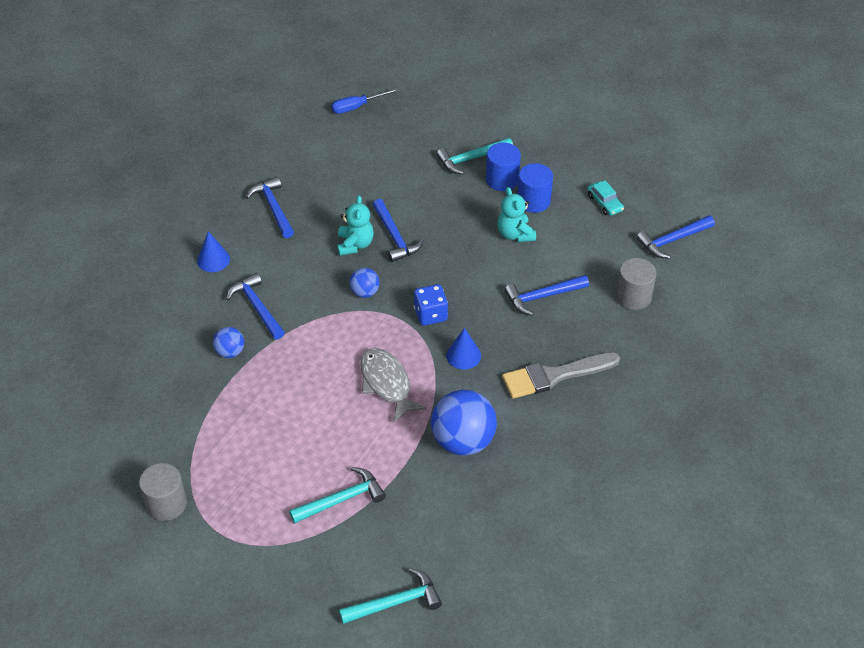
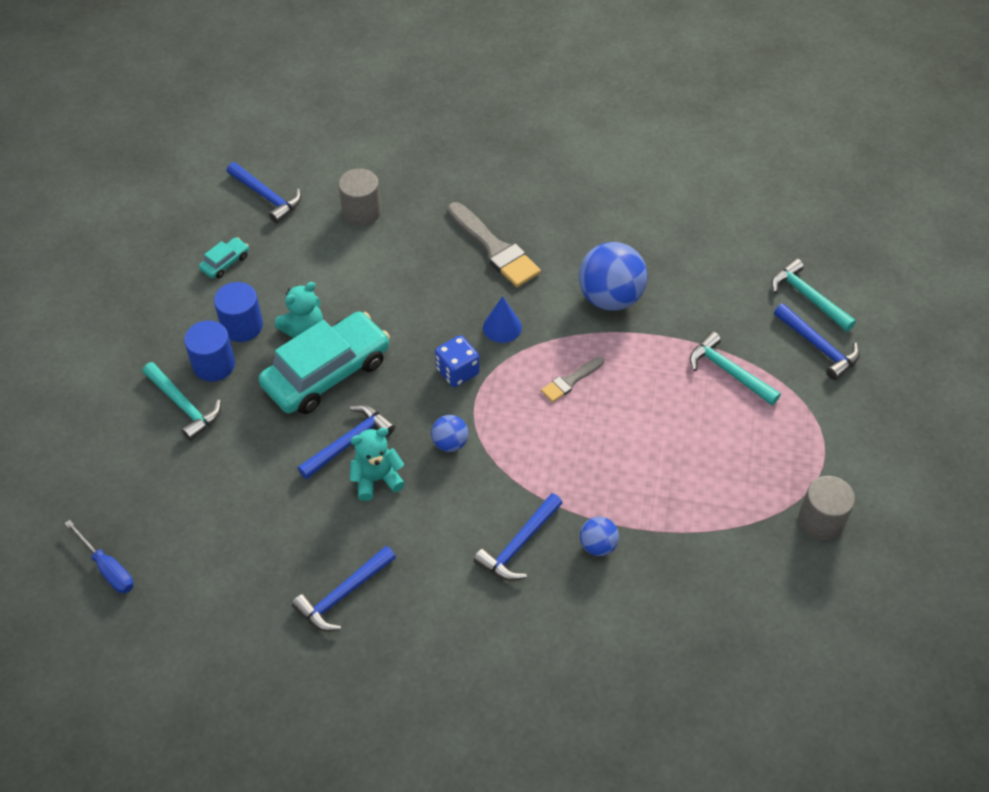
camera: 110 degrees left, 5 degrees up
blue cone [197,231,230,272] -> none
grey fish [360,348,427,423] -> grey brush [541,357,604,402]
blue hammer [504,275,589,316] -> blue hammer moved to [774,303,860,380]
none -> turquoise car [259,311,390,414]

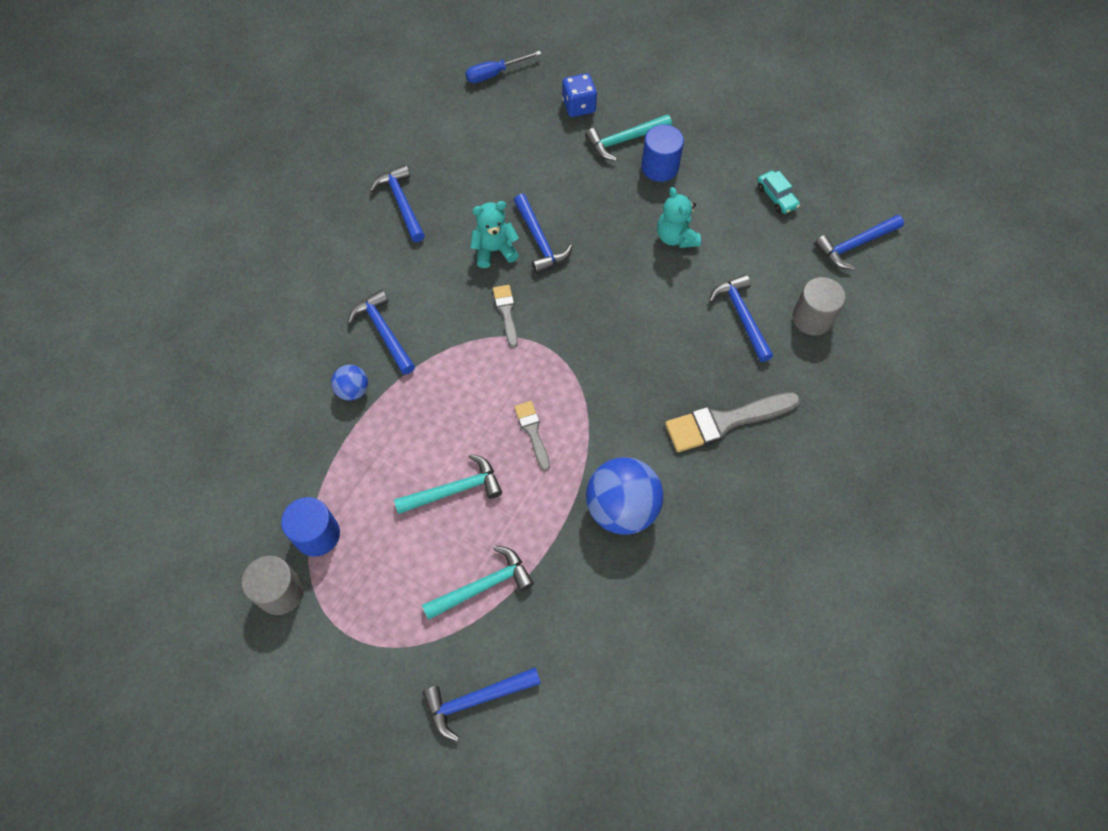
camera: 110 degrees right, 10 degrees up
blue cylinder [214,282,263,342] -> blue cylinder moved to [281,497,340,557]
turquoise car [259,311,390,414] -> none
turquoise teddy bear [350,428,405,501] -> turquoise teddy bear turned 105 degrees counterclockwise [471,201,519,268]
blue ball [431,415,468,452] -> grey brush [493,285,518,348]
blue dice [435,335,479,387] -> blue dice moved to [562,73,597,117]
blue cone [483,296,522,343] -> none
turquoise hammer [771,258,856,332] -> turquoise hammer moved to [394,454,502,514]
none -> blue hammer [709,275,773,362]

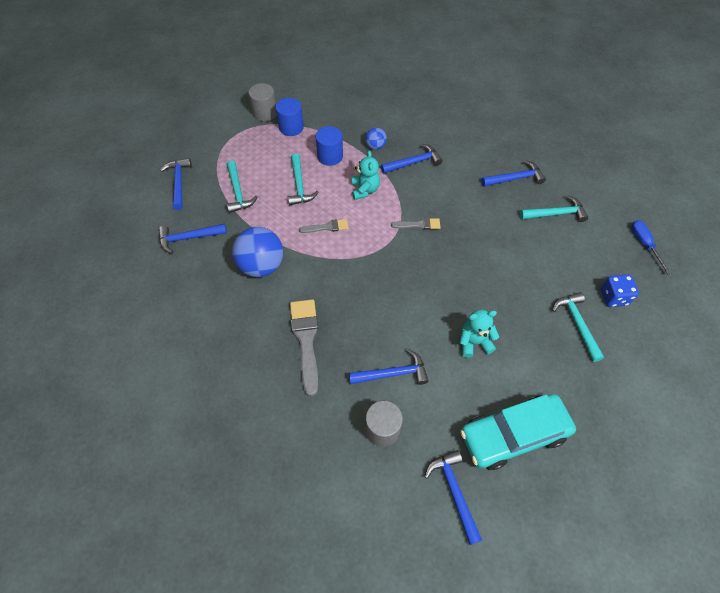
camera: 100 degrees right, 5 degrees down
turquoise teddy bear [471,201,519,268] -> turquoise teddy bear moved to [351,150,380,200]
blue hammer [514,194,573,274] -> blue hammer moved to [158,223,227,254]
blue cylinder [641,125,684,182] -> blue cylinder moved to [316,126,343,166]
turquoise car [757,171,800,214] -> turquoise car [460,394,576,470], size x2.36
none -> turquoise hammer [520,195,588,222]

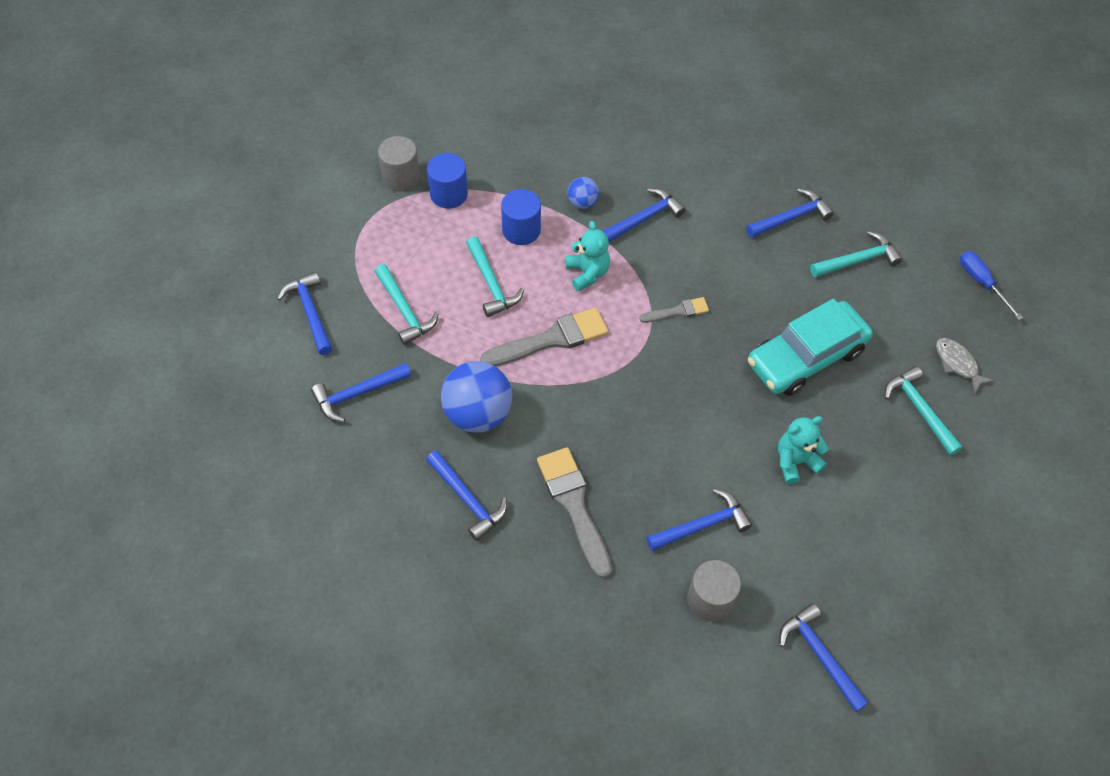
camera: 15 degrees left, 0 degrees up
grey brush [299,219,349,233] -> grey brush [480,308,609,367], size x1.84
turquoise car [460,394,576,470] -> turquoise car moved to [748,299,873,396]
blue dice [600,274,639,307] -> grey fish [936,338,994,394]
none -> blue hammer [426,450,507,541]

